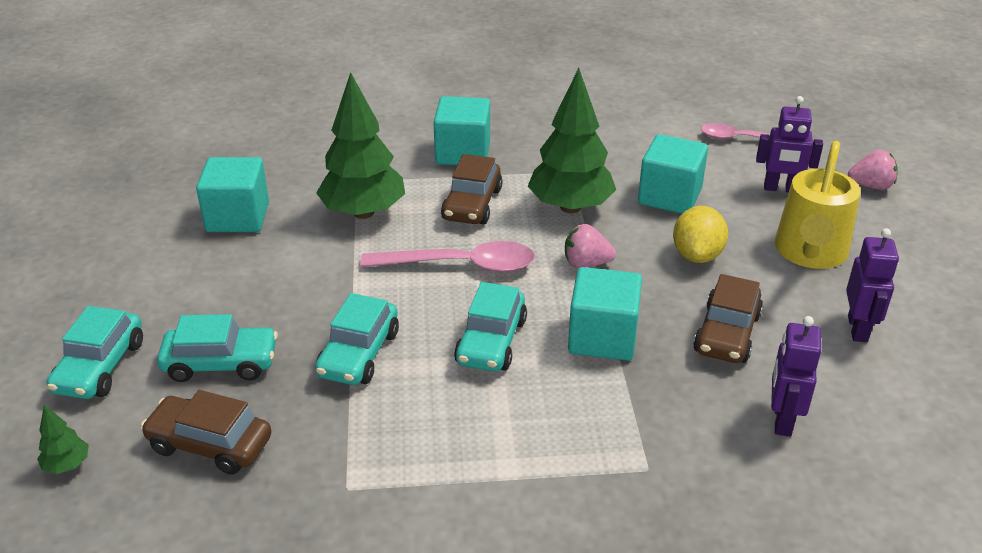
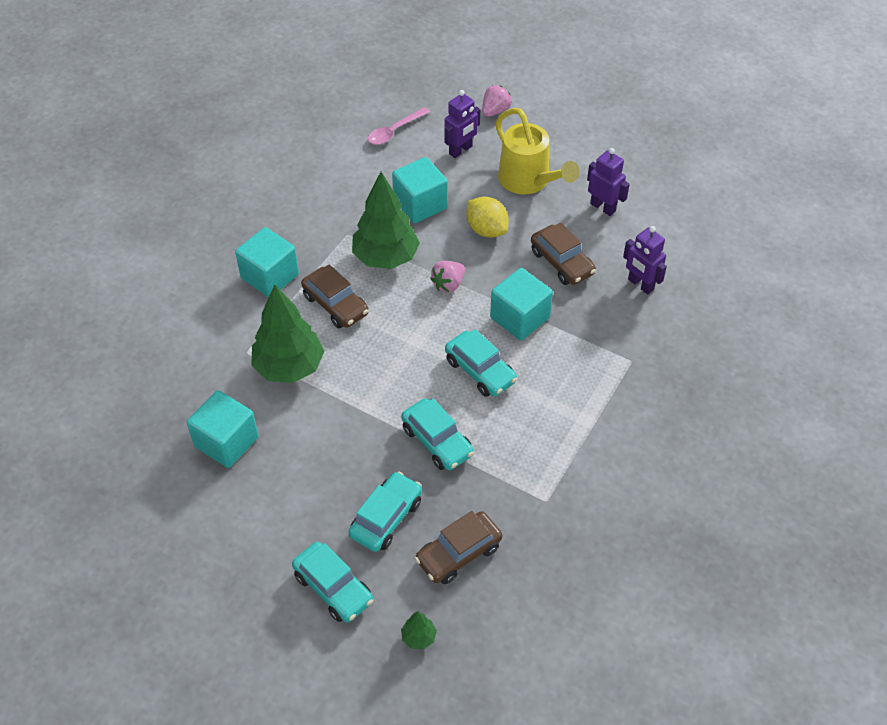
camera: 55 degrees left, 15 degrees up
pink spoon [360,241,535,272] -> none

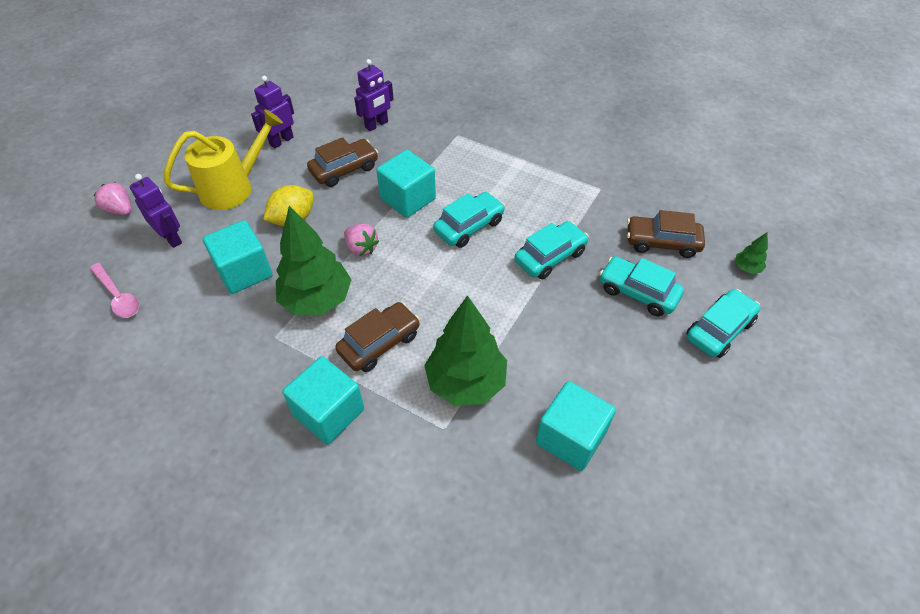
camera: 90 degrees left, 0 degrees up
brown car [415,511,502,584] -> brown car turned 135 degrees clockwise [627,210,705,258]

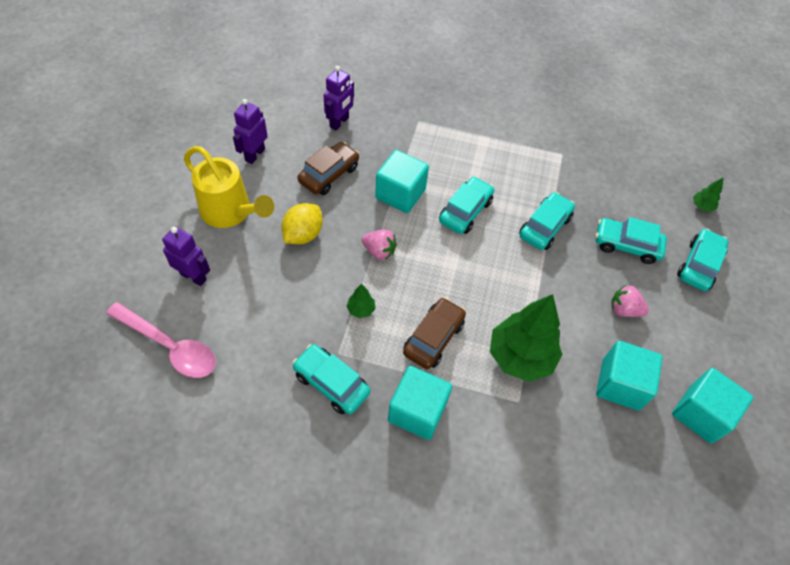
camera: 20 degrees left, 5 degrees up
pink spoon [90,263,139,318] -> pink spoon [106,302,216,378], size x1.50
pink strawberry [94,182,132,215] -> pink strawberry moved to [611,285,649,317]
yellow watering can [163,109,283,210] -> yellow watering can turned 90 degrees clockwise [184,146,274,228]
turquoise cube [203,220,272,294] -> turquoise cube moved to [672,368,754,444]
green tree [276,206,352,315] -> green tree [346,283,376,318], size x0.42
brown car [627,210,705,258] -> none
none -> turquoise car [292,344,370,414]

